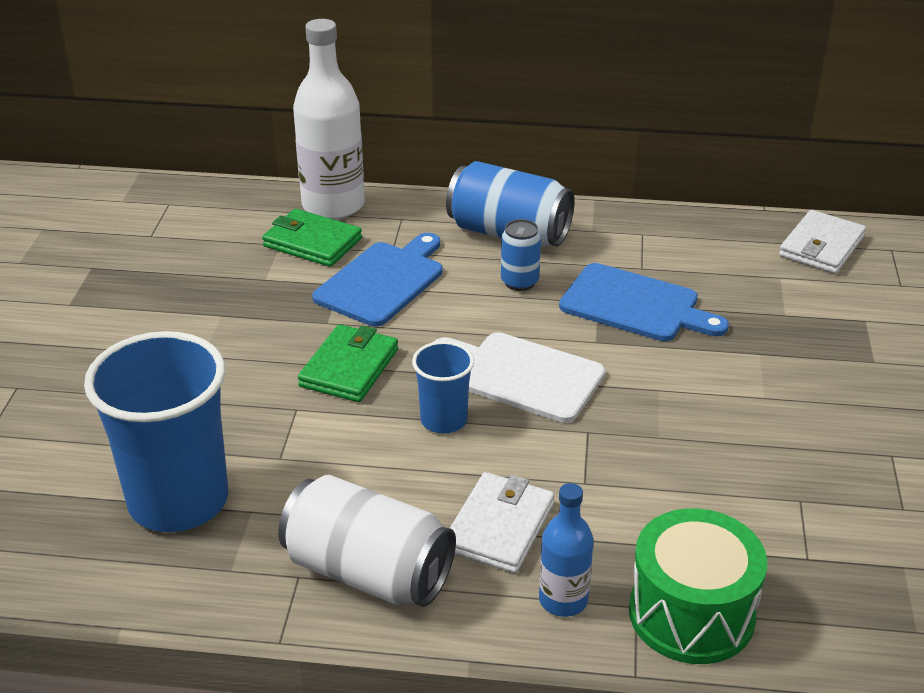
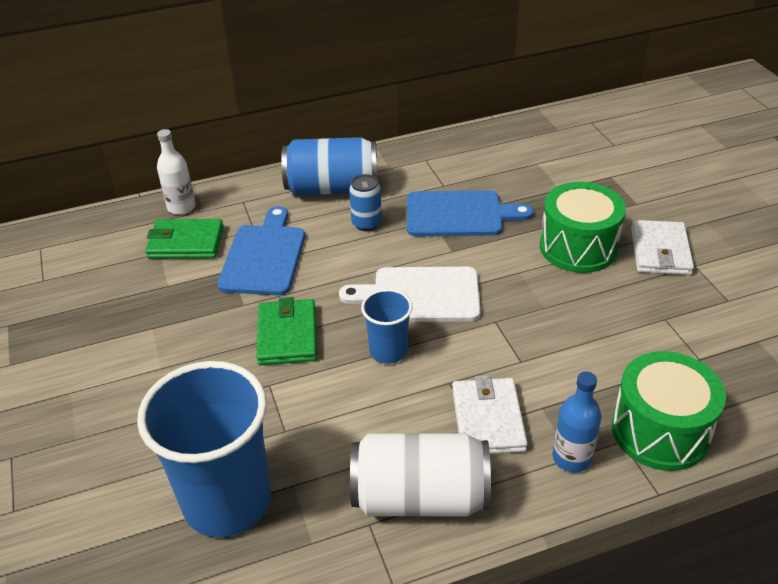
camera: 25 degrees left, 5 degrees up
white bottle [293,19,364,219] -> white bottle [157,129,196,215], size x0.54
white wallet [779,210,866,274] -> white wallet moved to [631,220,694,275]
none -> green drum [540,182,626,273]

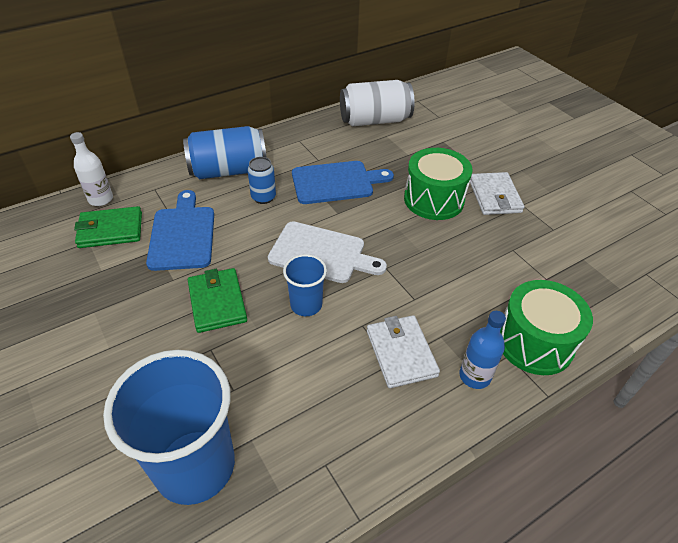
camera: 15 degrees left, 5 degrees up
white cutting board [339,267,481,322] -> white cutting board turned 150 degrees counterclockwise [268,222,387,283]
white can [350,434,491,516] -> white can moved to [340,80,415,126]

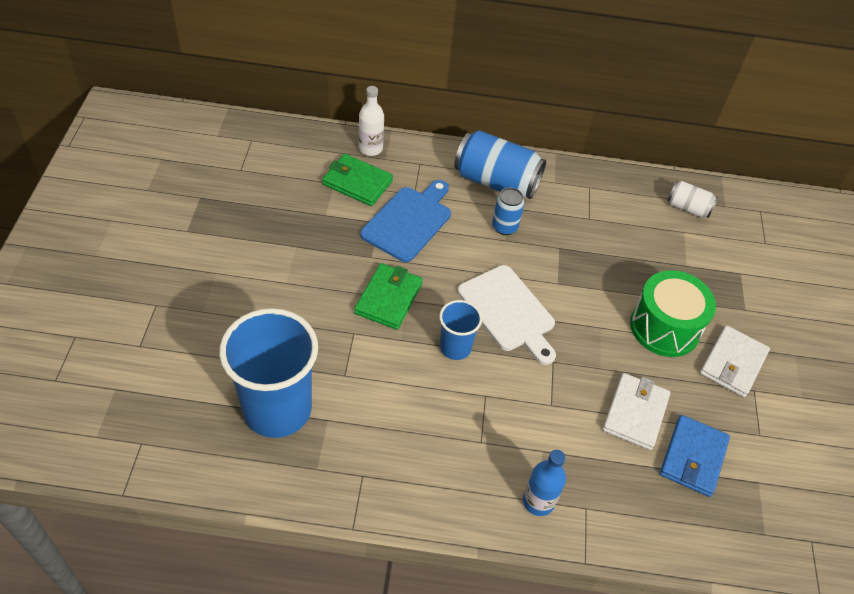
camera: 35 degrees right, 5 degrees up
blue cutting board [292,161,394,204] -> none
white can [340,80,415,126] -> white can [667,181,718,218], size x0.54
white wallet [367,315,440,388] -> white wallet moved to [603,373,671,450]
green drum [500,280,593,375] -> none
none -> blue wallet [660,415,730,497]

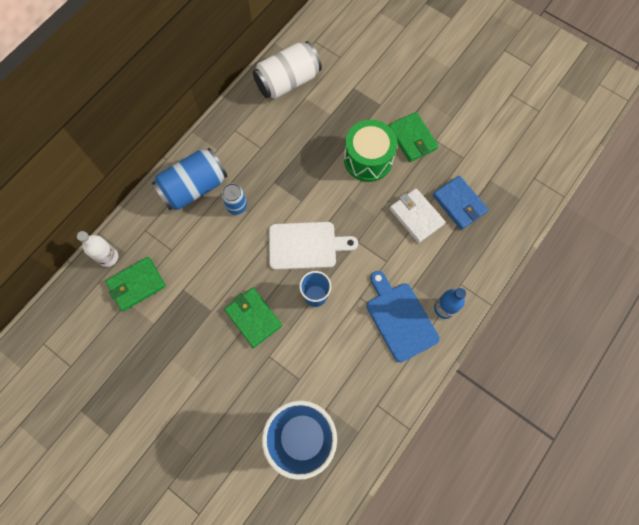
camera: 55 degrees left, 20 degrees up
blue cutting board [360,180,451,262] -> blue cutting board moved to [367,271,440,362]
white can [667,181,718,218] -> white can [253,41,322,99], size x1.87
white wallet [700,325,770,397] -> green wallet [389,112,439,162]

